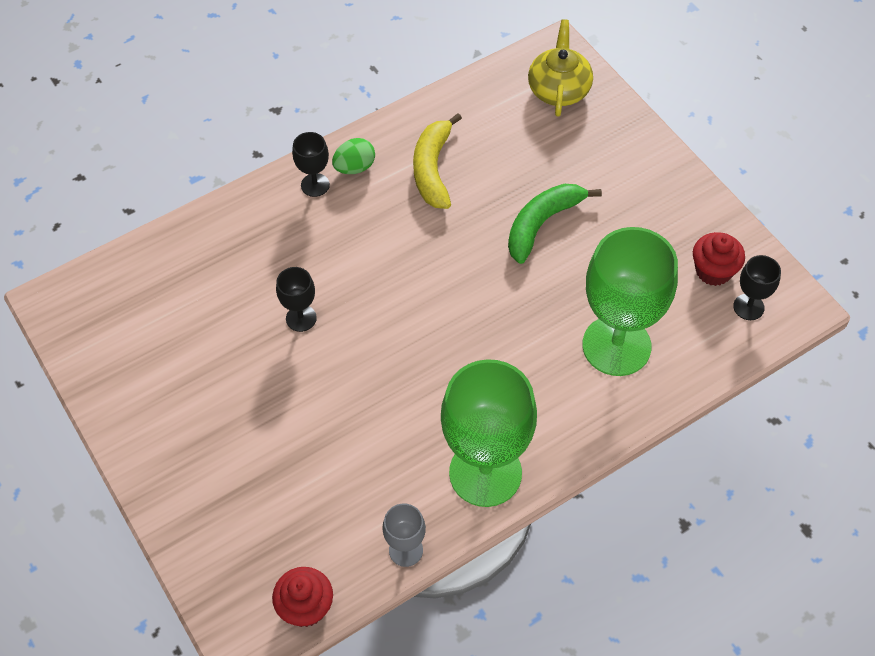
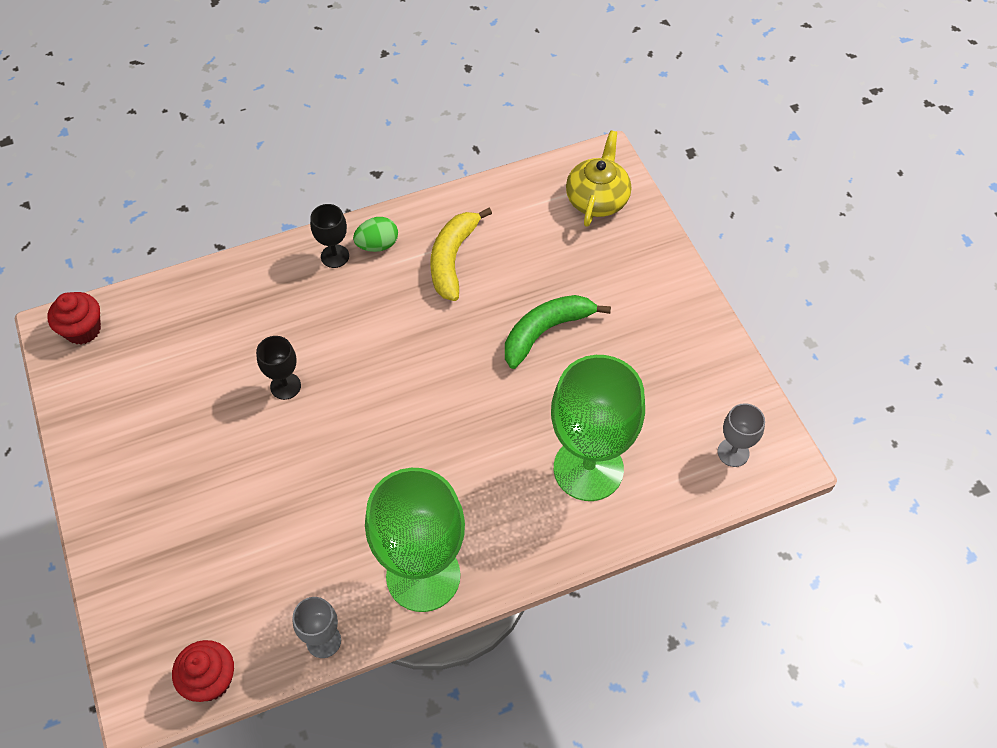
camera: 10 degrees right, 0 degrees up
red cupcake [693,232,745,286] -> red cupcake moved to [47,292,101,344]
black goblet [733,255,781,320] -> grey goblet [718,403,765,467]

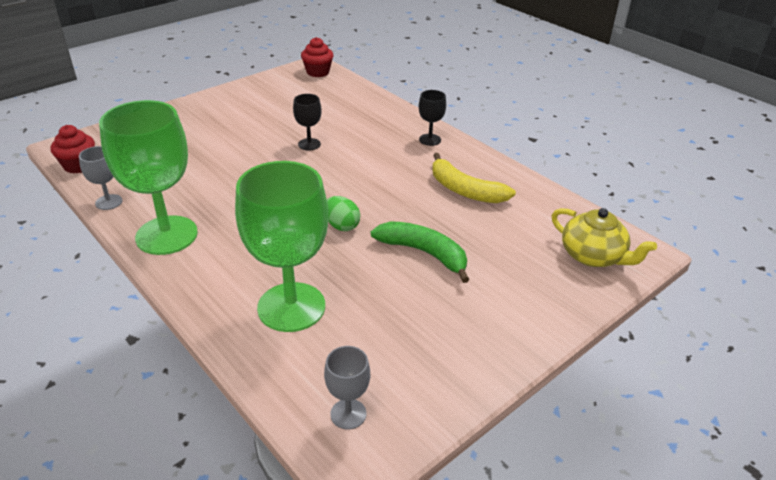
camera: 70 degrees right, 20 degrees down
green egg [353,217,398,252] -> green egg moved to [327,196,360,231]
yellow banana [430,208,492,301] -> yellow banana turned 135 degrees counterclockwise [432,153,516,203]
yellow teapot [566,131,631,227] -> yellow teapot turned 45 degrees clockwise [551,208,657,267]

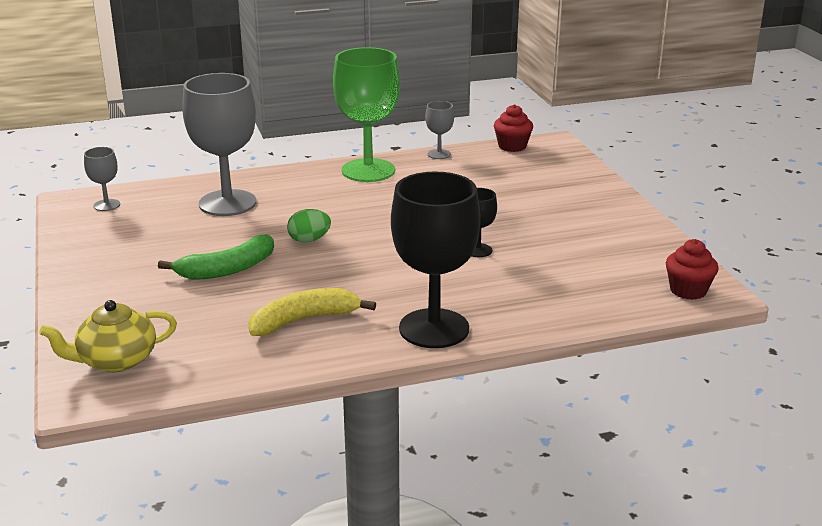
camera: 115 degrees right, 10 degrees down
green goblet [235,161,328,332] -> grey goblet [182,73,256,216]
black goblet [419,90,446,146] -> black goblet [391,171,480,348], size x2.20

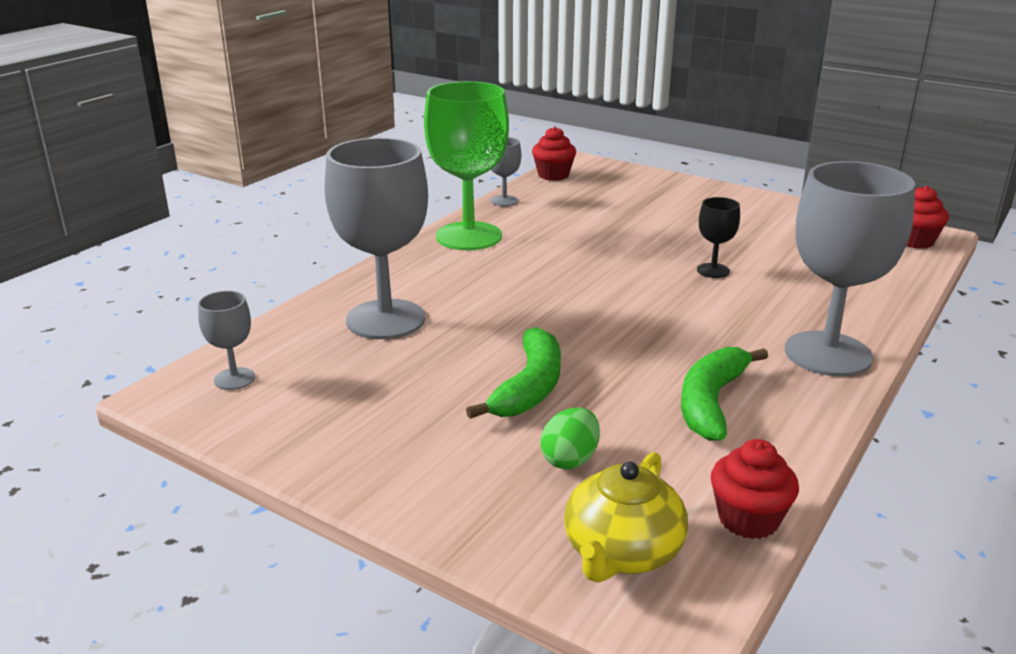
camera: 40 degrees left, 0 degrees up
yellow banana [248,288,376,336] -> green banana [681,347,768,440]
green egg [287,209,331,243] -> green egg moved to [541,407,600,470]
black goblet [391,171,480,348] -> grey goblet [785,161,915,377]
none -> red cupcake [711,439,799,539]

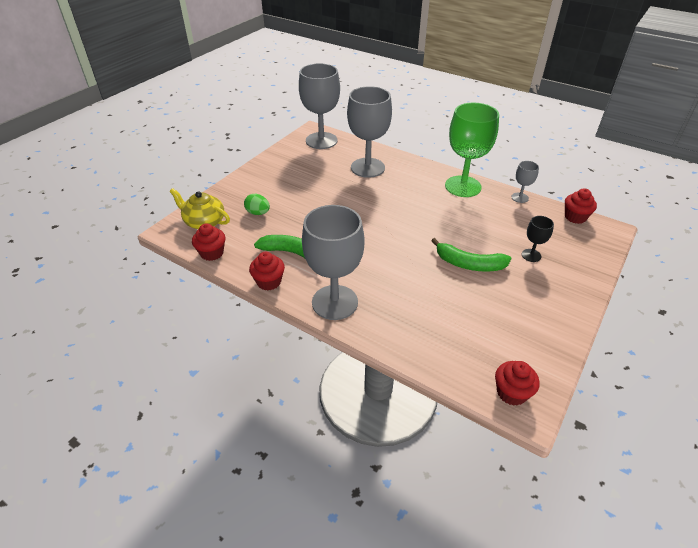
camera: 90 degrees right, 15 degrees up
grey goblet [198,291,255,390] -> grey goblet [299,64,340,149], size x2.20
green banana [466,327,561,419] -> green banana moved to [431,238,511,272]
black goblet [697,197,740,278] -> black goblet moved to [522,216,554,262]
none -> red cupcake [249,252,285,291]

